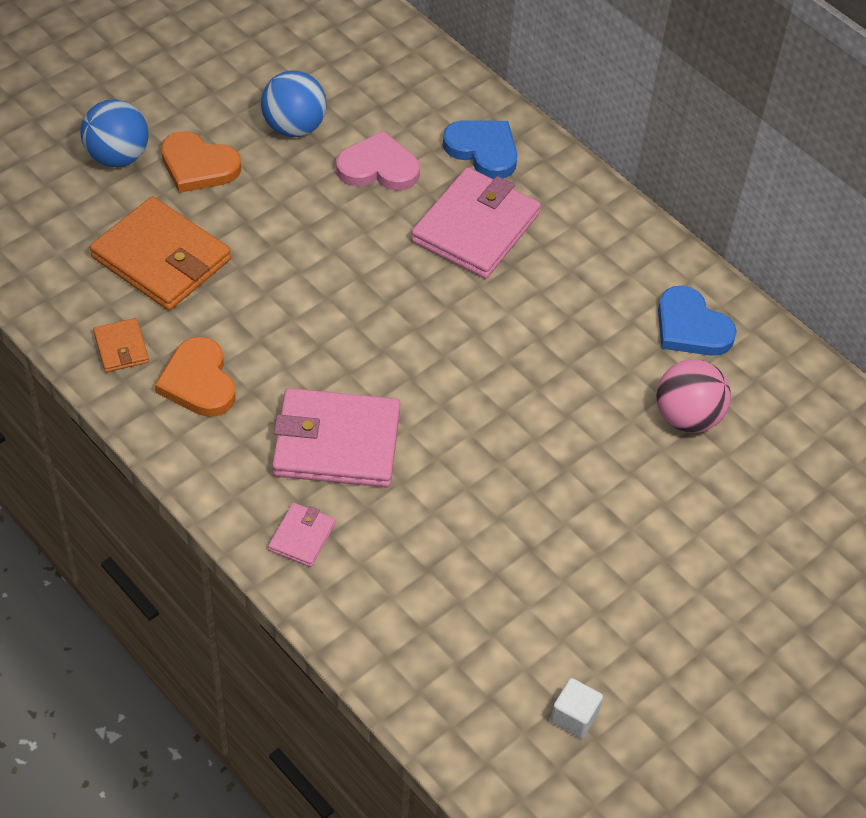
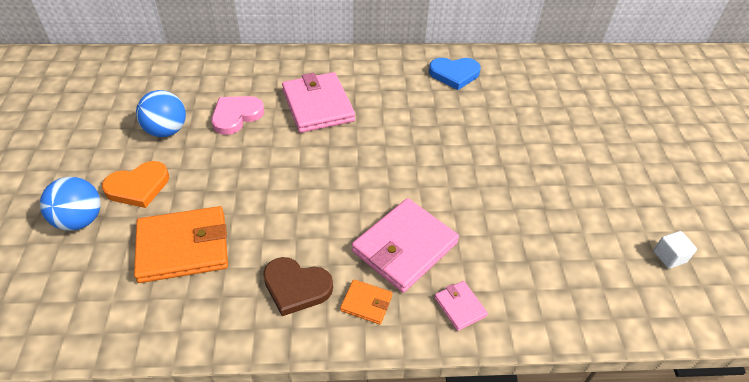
camera: 50 degrees left, 5 degrees down
orange wallet [93,318,149,372] -> orange wallet moved to [340,279,392,324]
orange heart [155,337,236,417] -> brown heart [263,257,333,316]
blue heart [443,120,518,179] -> none
pink ball [656,359,731,433] -> none

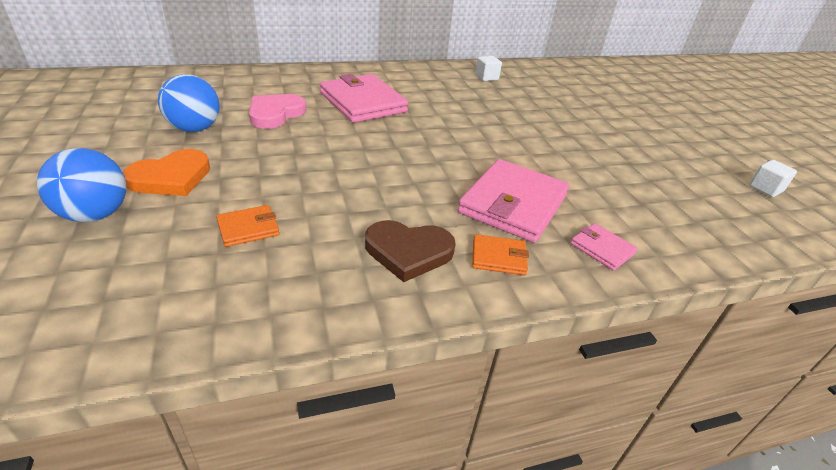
camera: 15 degrees left, 10 degrees down
orange wallet [134,206,228,283] -> orange wallet [216,205,280,247], size x0.47
blue heart [429,58,481,90] -> white cube [475,56,502,81]

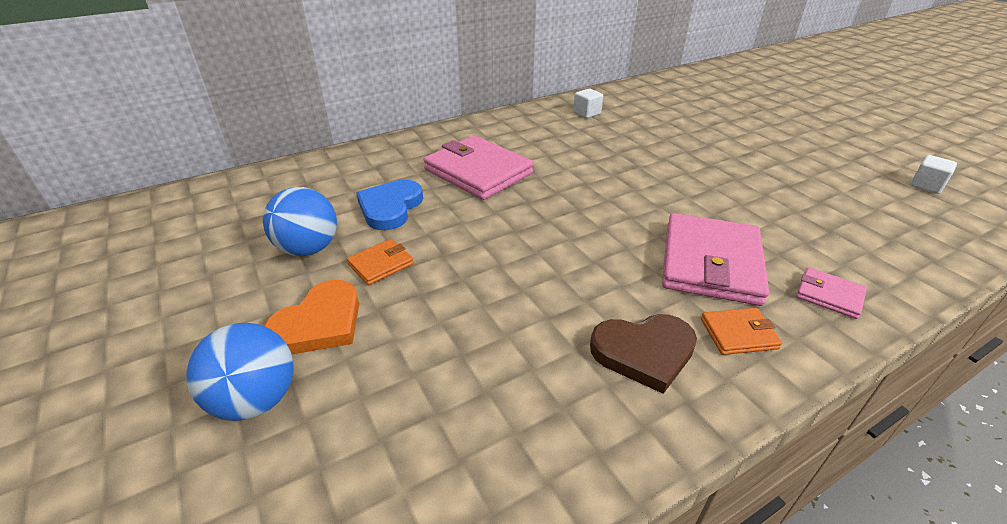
camera: 10 degrees left, 0 degrees up
orange wallet [216,205,280,247] -> orange wallet moved to [347,239,414,285]
pink heart [249,94,306,129] -> blue heart [356,180,423,230]

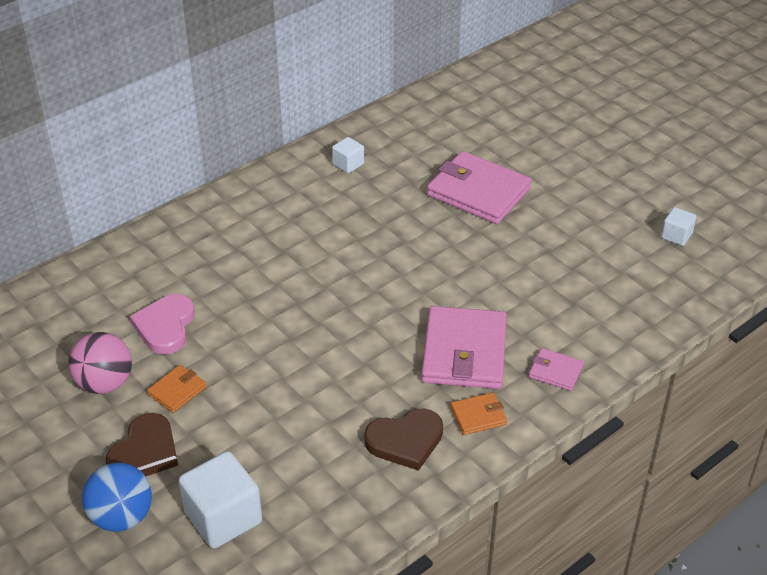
camera: 10 degrees left, 5 degrees up
blue ball [263,187,337,256] -> pink ball [69,332,132,394]
orange heart [264,280,359,354] -> brown heart [106,413,178,476]
blue heart [356,180,423,230] -> pink heart [130,294,195,354]
pink wallet [424,135,534,200] -> pink wallet moved to [427,151,532,224]
none -> white cube [179,451,262,549]

